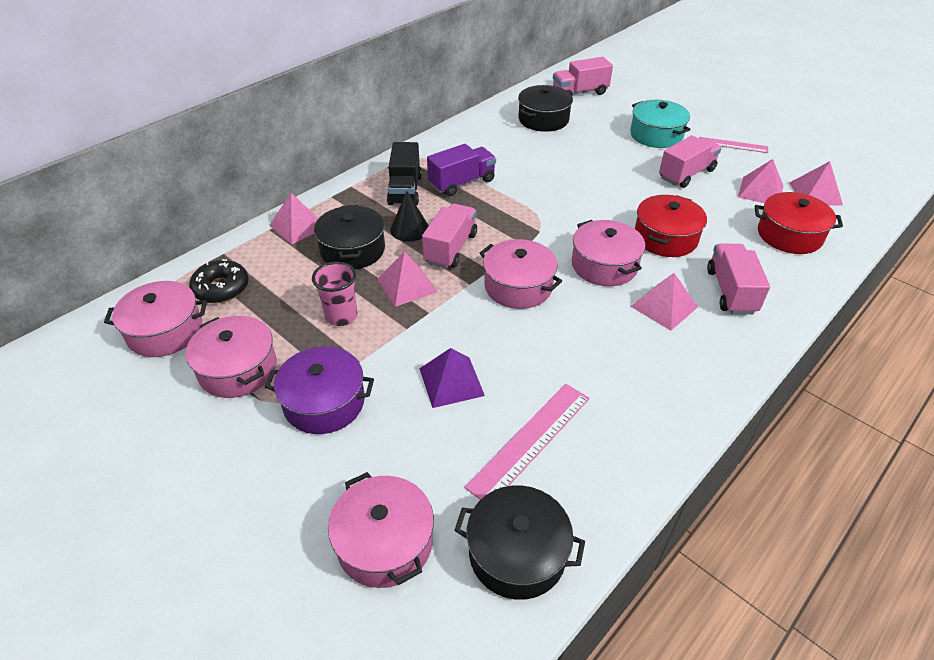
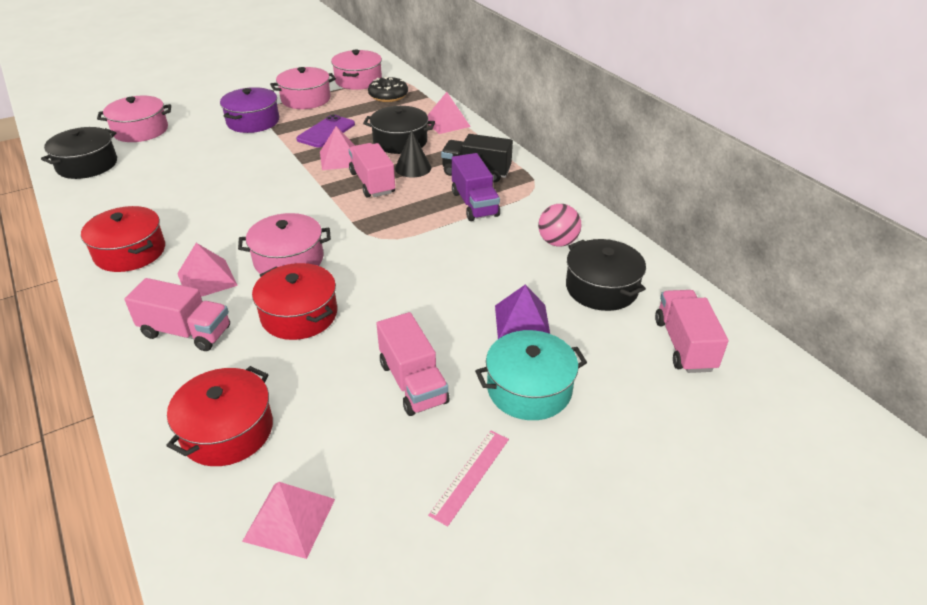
camera: 105 degrees right, 5 degrees down
pink cup [312,262,357,326] -> purple phone [296,114,355,148]
purple pyramid [419,348,485,408] -> purple pyramid moved to [495,285,550,339]
pink truck [422,204,477,269] -> pink truck turned 150 degrees counterclockwise [349,143,395,197]
pink ruler [464,384,590,500] -> none
pink pot [480,239,562,309] -> none
pink pyramid [738,159,783,203] -> none
none -> red pot [81,206,165,272]
none -> pink ball [538,204,581,247]

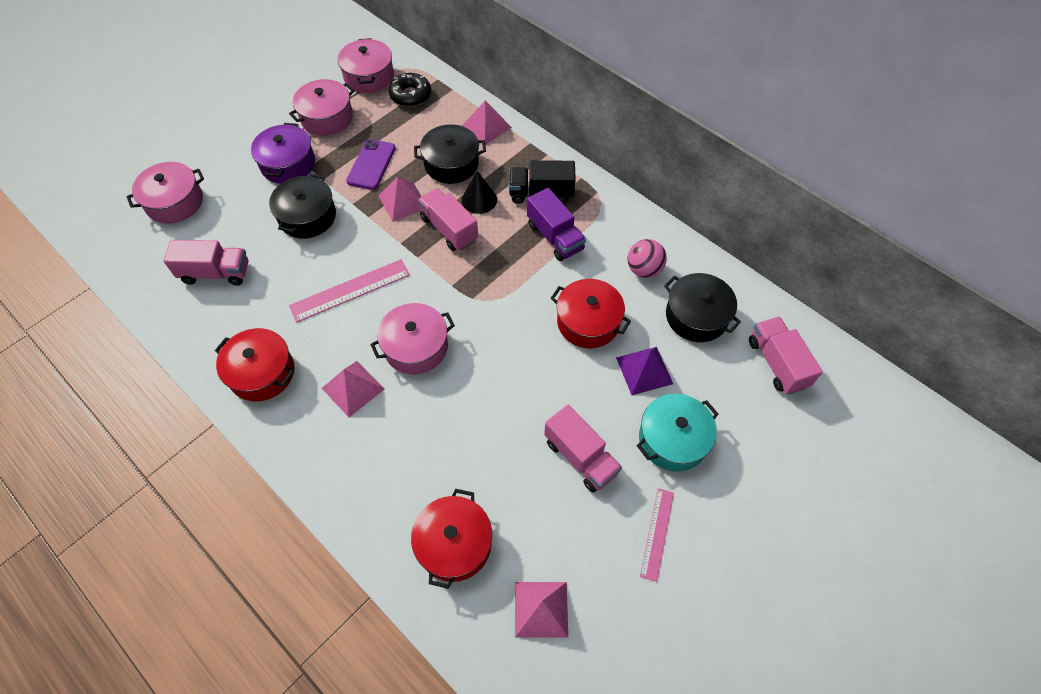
camera: 15 degrees left, 20 degrees up
black pot [41,127,117,179] -> black pot moved to [269,174,336,239]
pink truck [124,278,230,351] -> pink truck moved to [163,240,249,286]
red pot [252,263,337,340] -> red pot moved to [551,279,631,348]
none -> pink ruler [289,259,410,323]

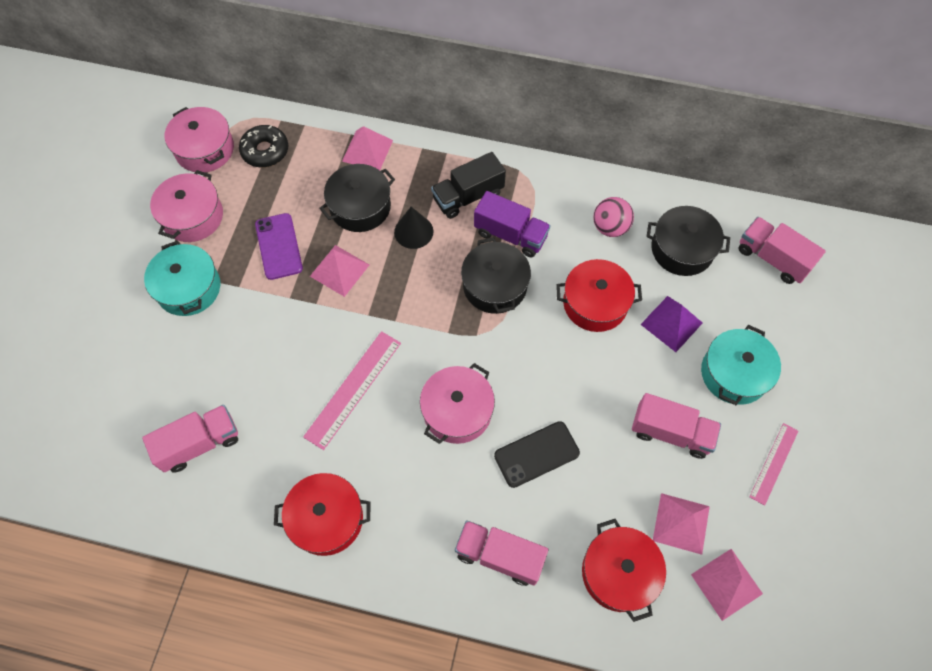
camera: 30 degrees left, 5 degrees up
pink pot [126,162,204,224] -> none
purple pot [251,123,315,184] -> turquoise pot [144,241,220,316]
black pot [269,174,336,239] -> black pot moved to [461,237,531,314]
pink pyramid [322,361,384,417] -> pink pyramid moved to [653,493,710,555]
pink truck [418,188,478,251] -> pink truck moved to [455,520,548,586]
pink ruler [640,488,674,582] -> pink ruler turned 45 degrees clockwise [749,423,798,506]
none -> black phone [494,421,580,488]

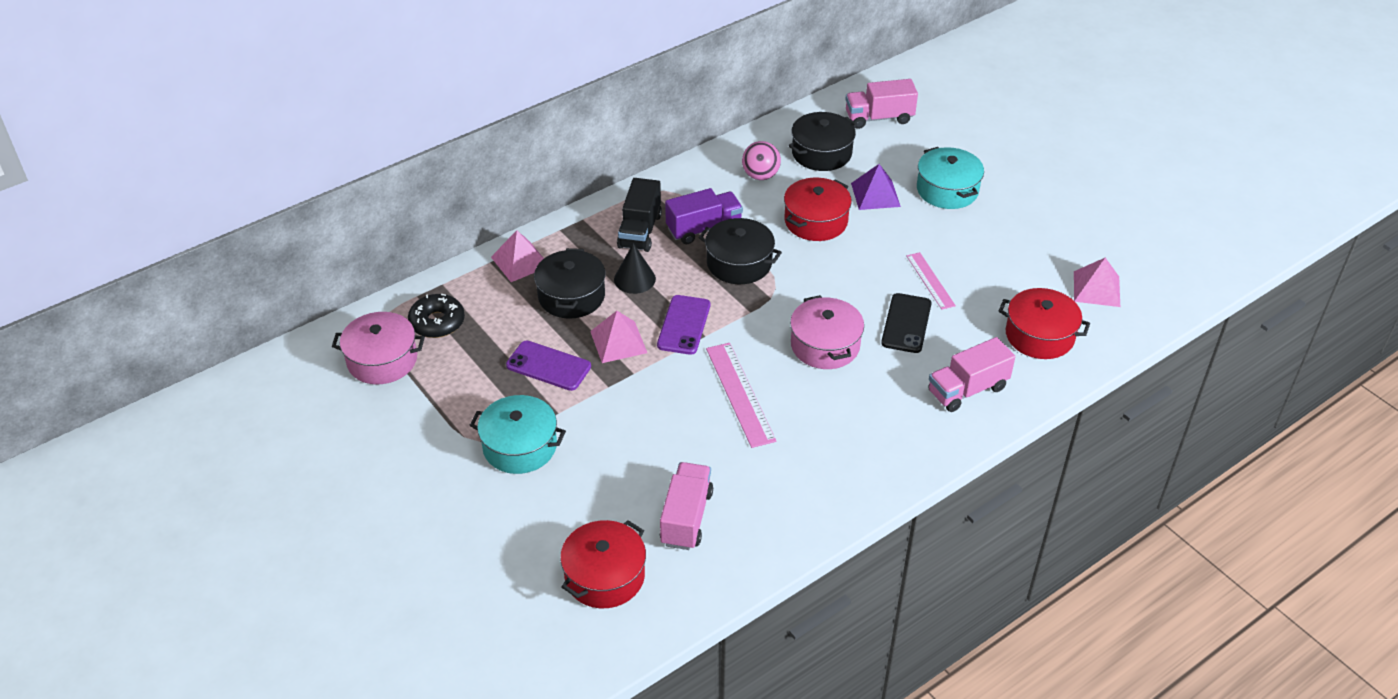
camera: 50 degrees left, 20 degrees down
pink pot [150,170,223,242] -> none
red pot [274,473,370,556] -> red pot moved to [560,520,646,608]
pink truck [632,393,721,459] -> none
pink pyramid [653,493,710,555] -> none
pink ruler [749,423,798,506] -> pink ruler moved to [906,252,956,310]
none -> purple phone [657,295,710,355]

